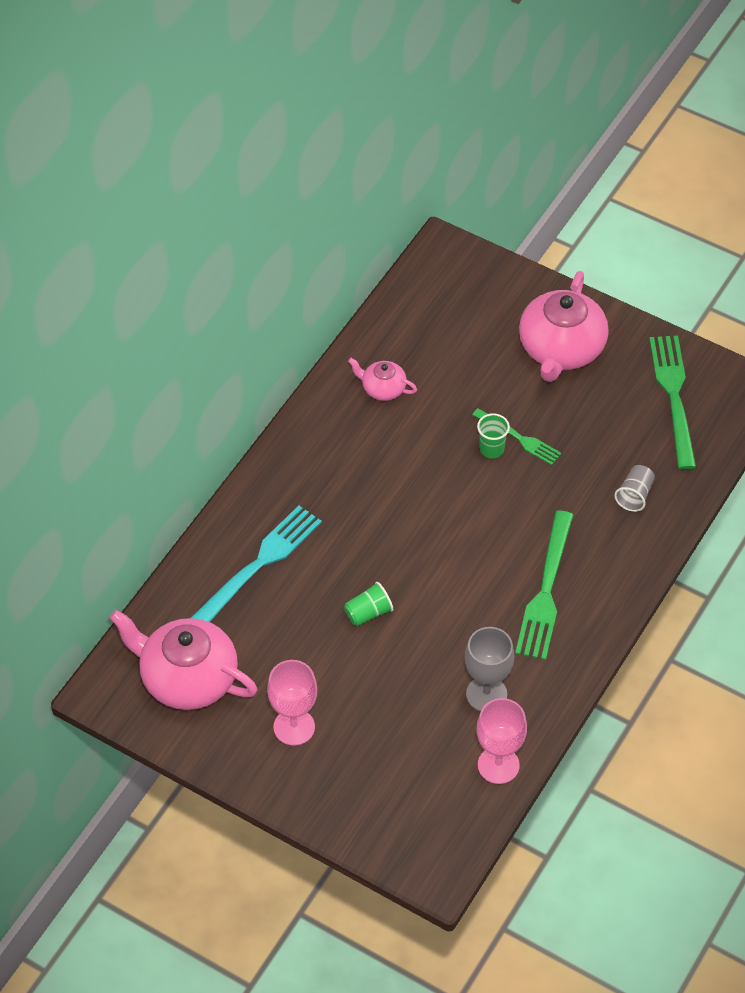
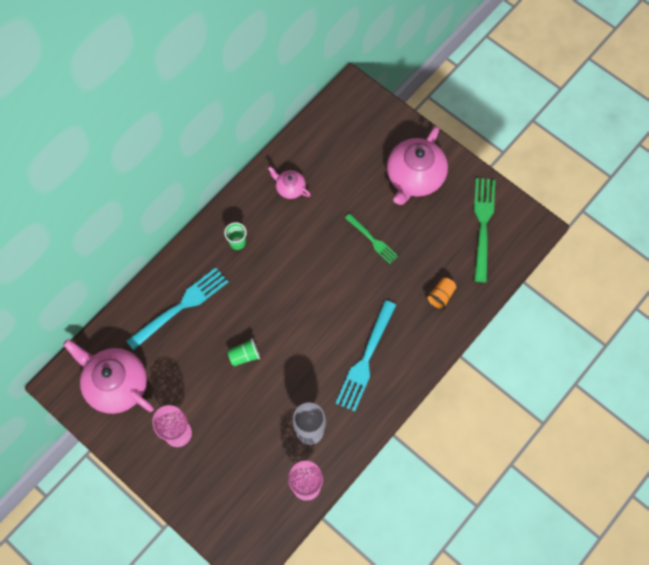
camera: 10 degrees right, 15 degrees up
green cup [477,413,510,458] -> green cup moved to [224,222,247,250]
green fork [515,510,573,660] -> turquoise fork [336,300,396,412]
grey cup [614,465,655,512] -> orange cup [426,278,456,310]

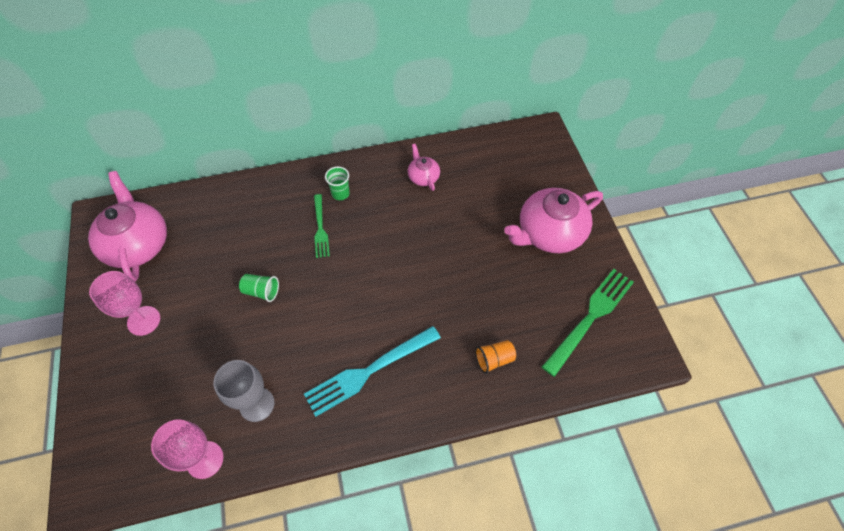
camera: 35 degrees right, 10 degrees down
turquoise fork [126,267,228,350] -> none
green fork [345,213,398,264] -> green fork moved to [314,194,330,258]

